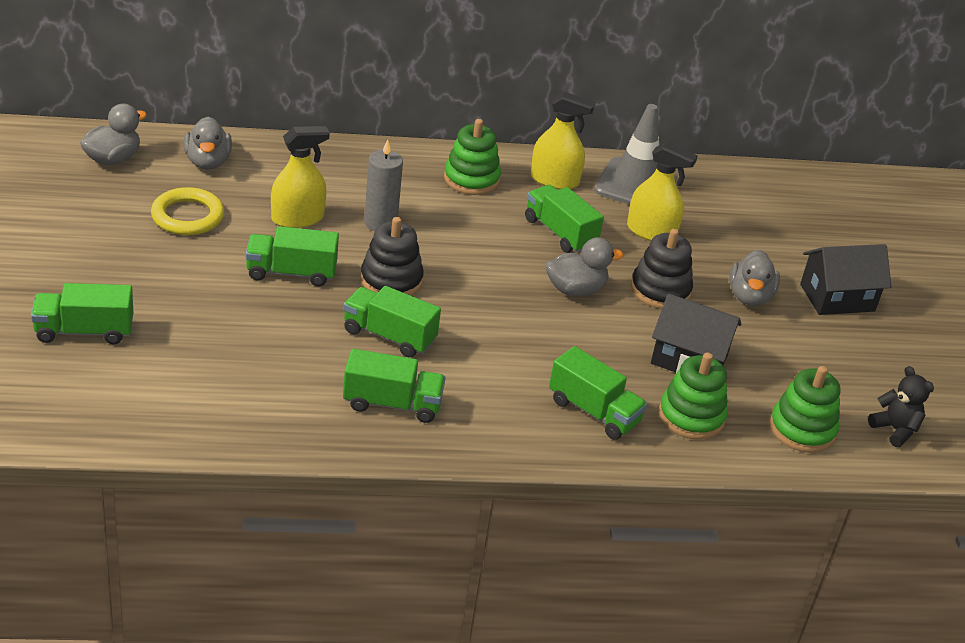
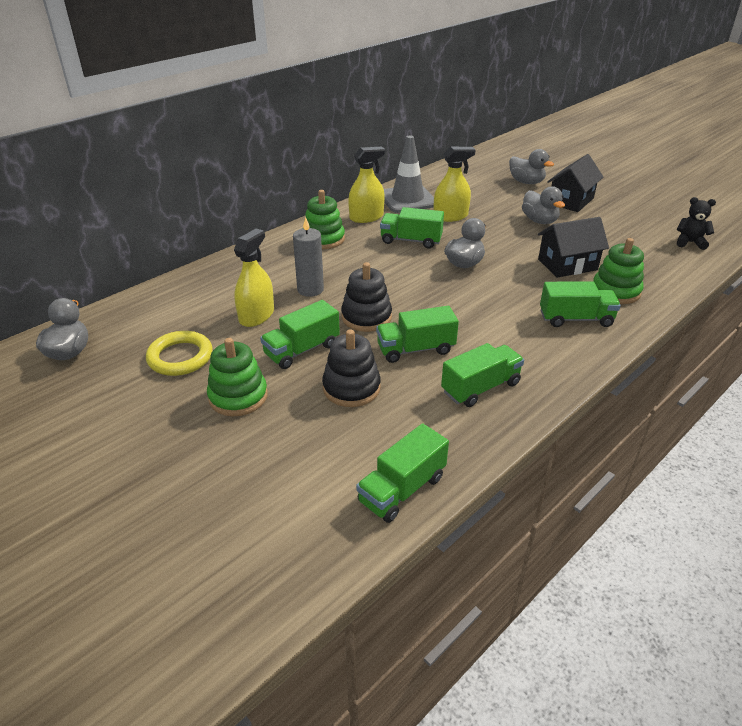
camera: 35 degrees left, 0 degrees up
green truck [31,283,133,345] -> green truck moved to [356,423,449,523]
grey duck [184,117,232,170] -> grey duck moved to [509,149,554,184]
black stacking toy [631,229,693,309] -> black stacking toy moved to [322,329,381,407]
green stacking toy [770,366,840,453] -> green stacking toy moved to [207,338,268,416]

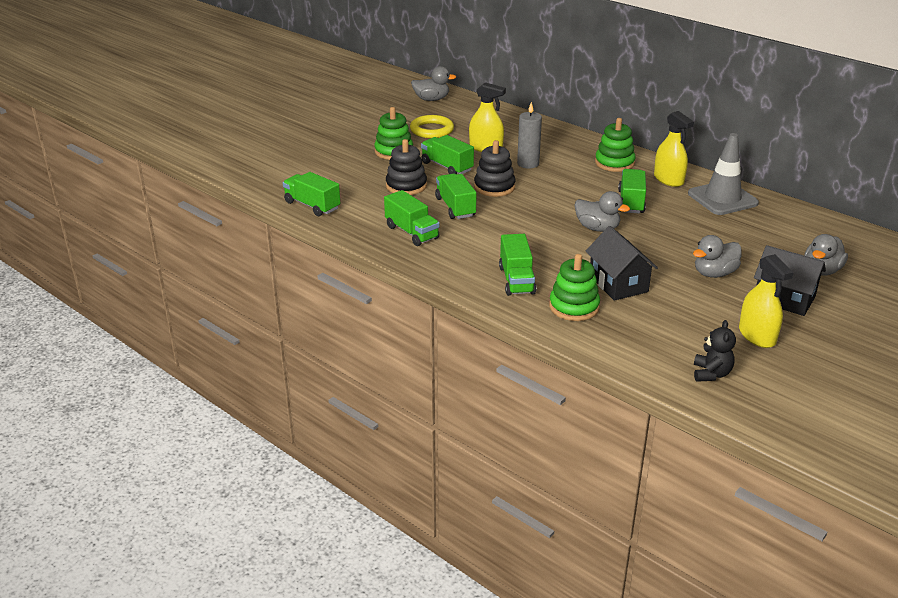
camera: 85 degrees right, 5 degrees down
yellow spray bottle [434,147,475,222] -> yellow spray bottle moved to [739,254,793,348]

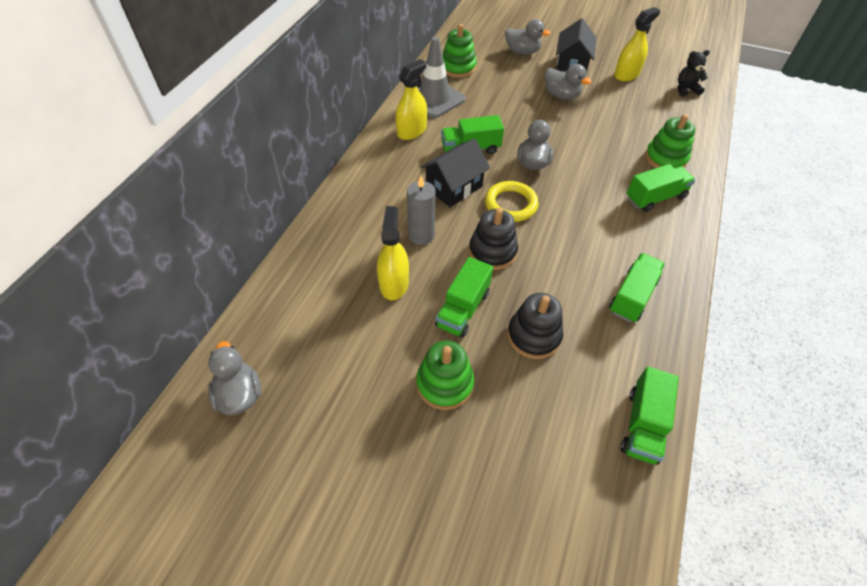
camera: 110 degrees left, 20 degrees up
yellow ring [410,115,454,138] -> yellow ring moved to [485,181,539,222]
green truck [435,174,477,219] -> none
black house [585,226,658,301] -> black house moved to [421,138,490,207]
green stacking toy [595,118,635,172] -> green stacking toy moved to [442,24,477,78]

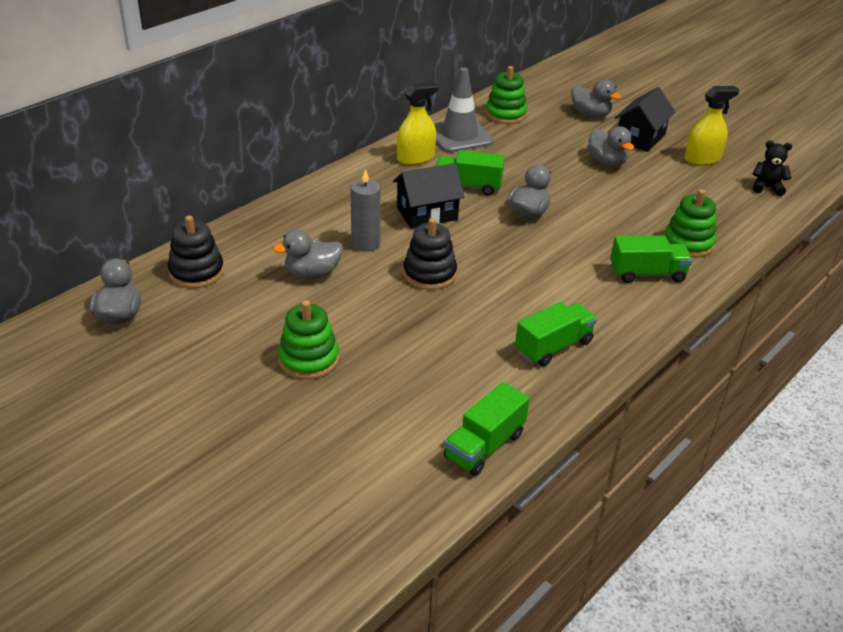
camera: 20 degrees right, 15 degrees down
yellow spray bottle [377,206,409,300] -> grey duck [273,229,343,278]
green truck [435,257,493,338] -> none
yellow ring [485,181,539,222] -> none
black stacking toy [507,293,563,359] -> black stacking toy moved to [168,215,224,288]

